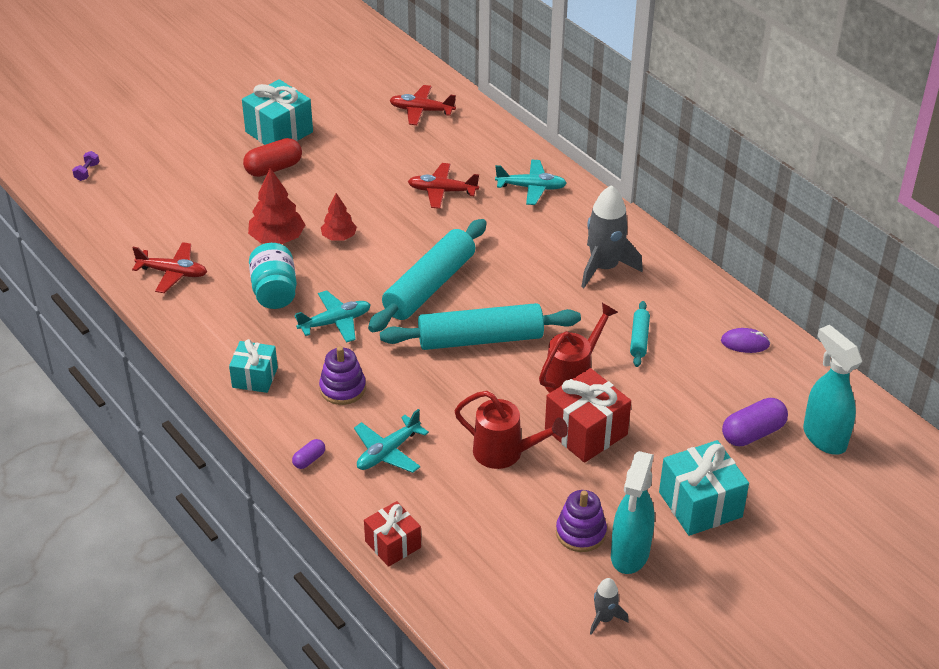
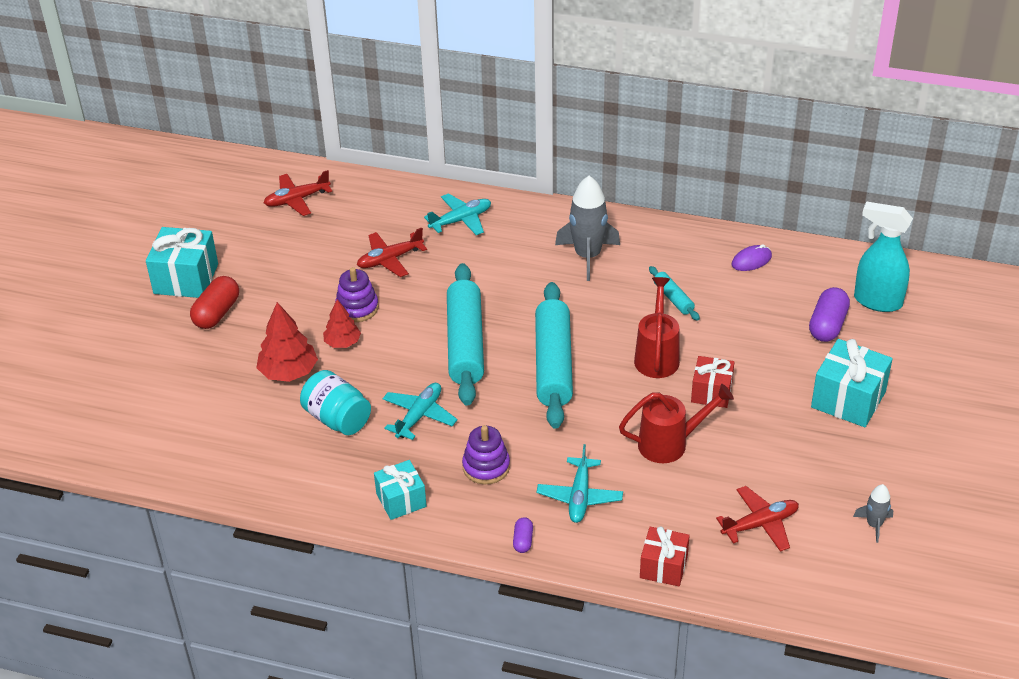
camera: 35 degrees left, 0 degrees up
purple dumbbell [72,151,99,181] -> none
red plane [132,242,207,293] -> red plane moved to [716,486,799,552]
turquoise rolling pin [380,303,581,350] -> turquoise rolling pin turned 45 degrees counterclockwise [535,282,573,429]
red gift [545,368,631,463] -> red gift [691,356,734,408], size x0.64
purple stacking toy [556,490,607,552] -> purple stacking toy moved to [335,267,379,322]
turquoise spray bottle [611,451,655,574] -> none

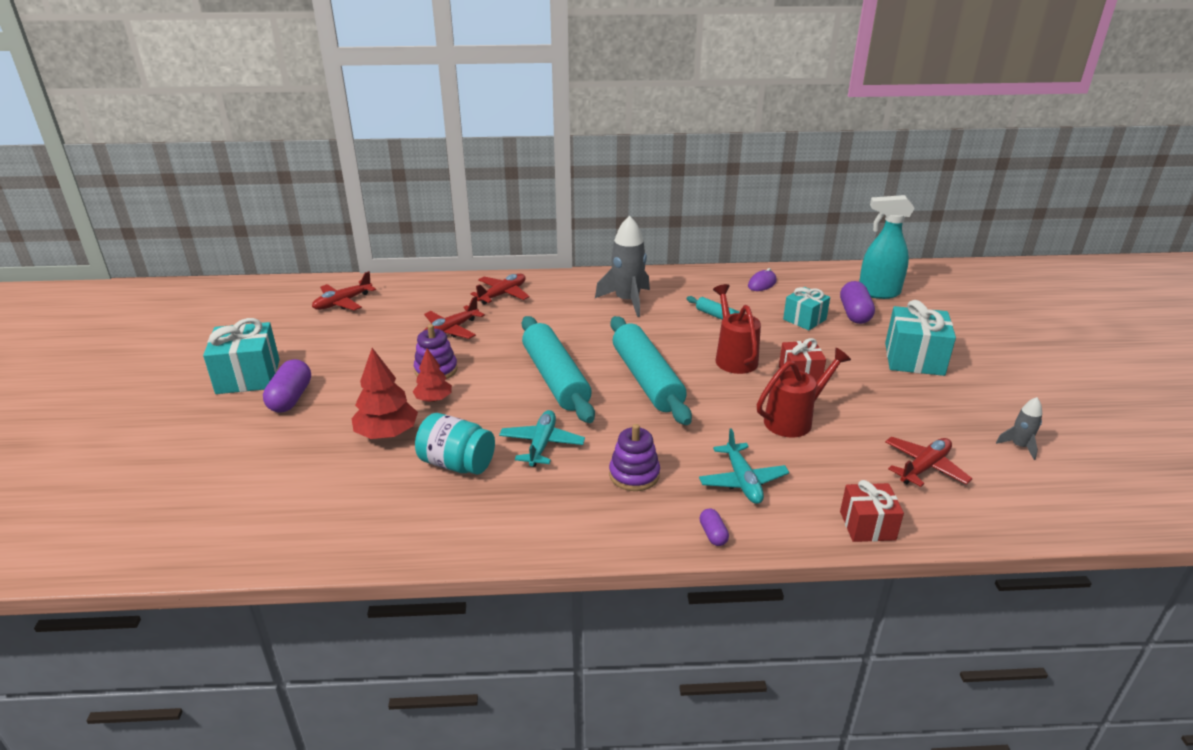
camera: 20 degrees left, 10 degrees down
red capsule [190,276,239,329] -> purple capsule [263,359,311,413]
turquoise gift [374,460,427,520] -> turquoise gift moved to [783,287,830,330]
turquoise plane [424,193,491,235] -> red plane [471,274,530,305]

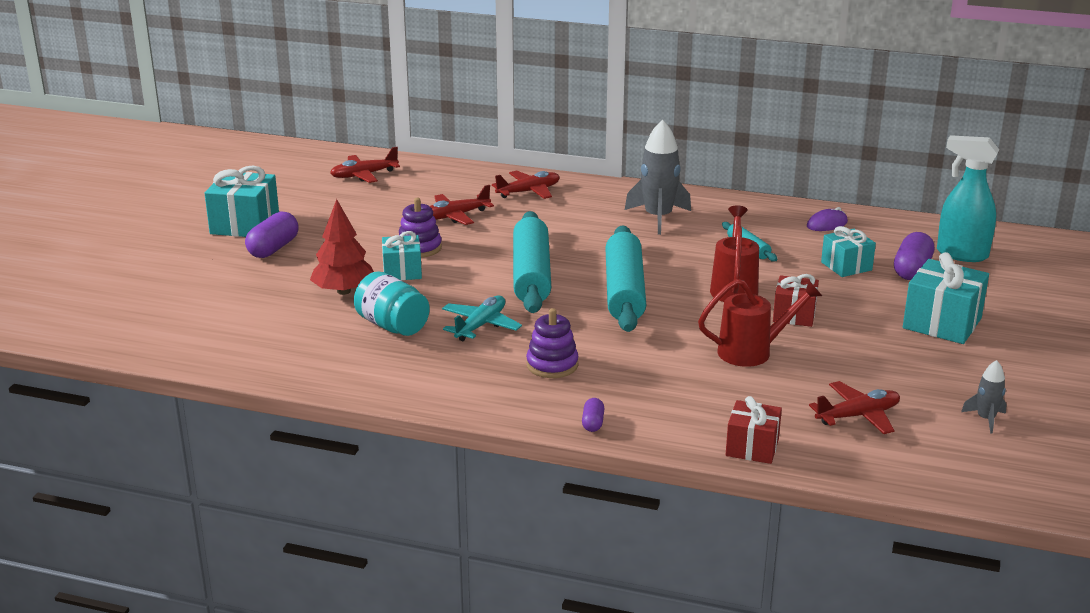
camera: 20 degrees right, 5 degrees down
red tree [413,348,452,402] -> turquoise gift [382,231,422,280]
turquoise plane [699,428,789,504] -> none

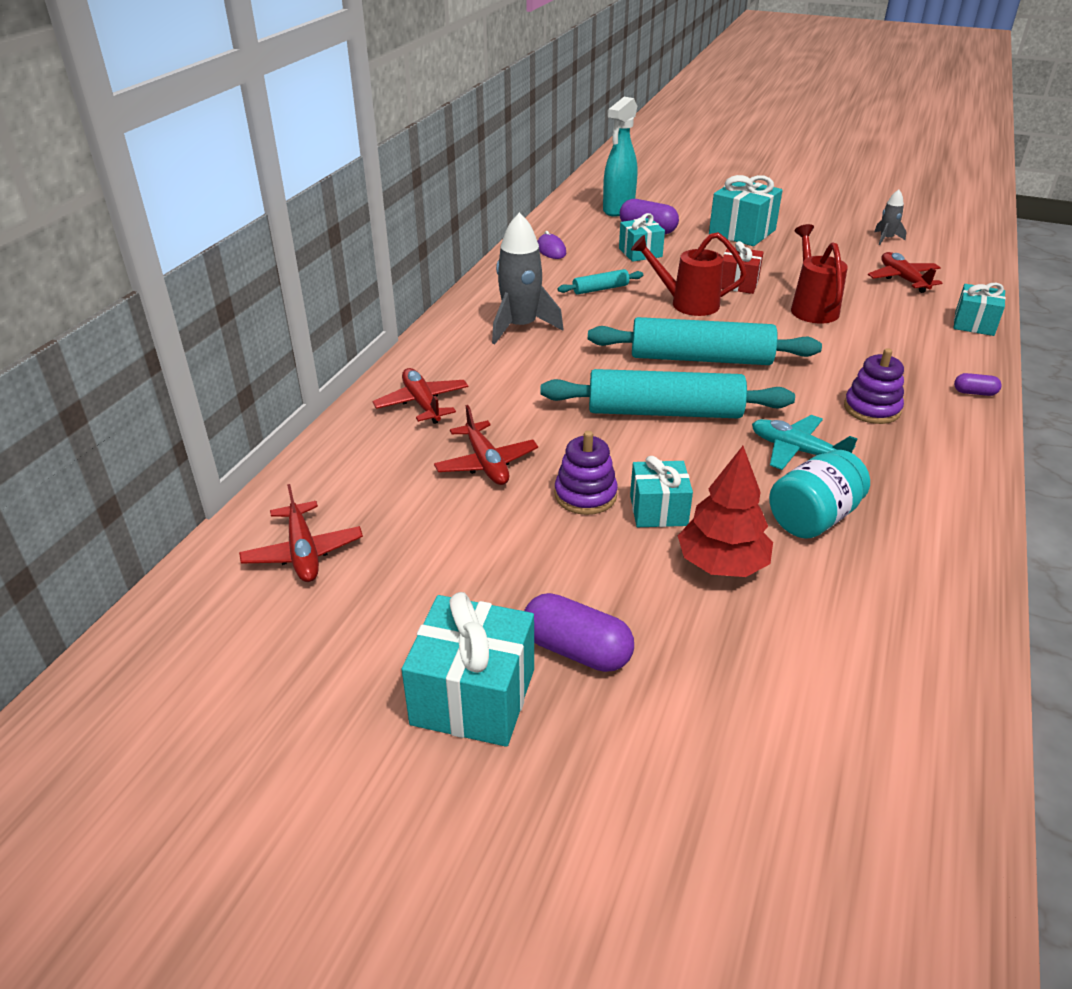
camera: 85 degrees left, 10 degrees up
red gift [726,396,782,464] -> turquoise gift [953,283,1006,336]

